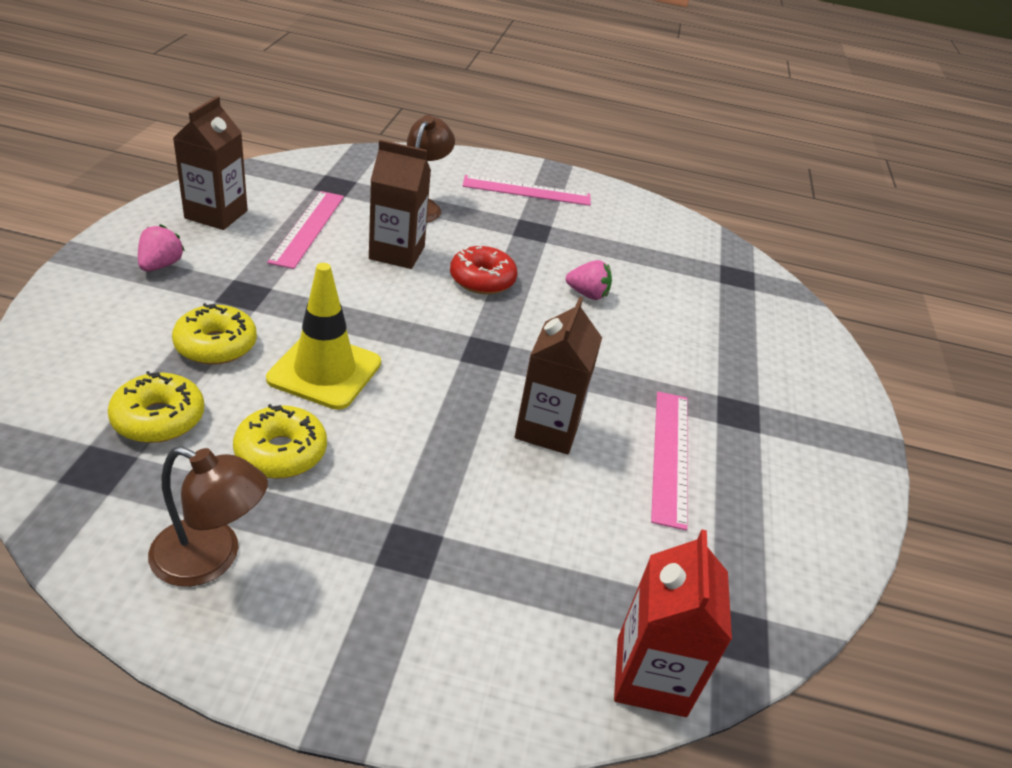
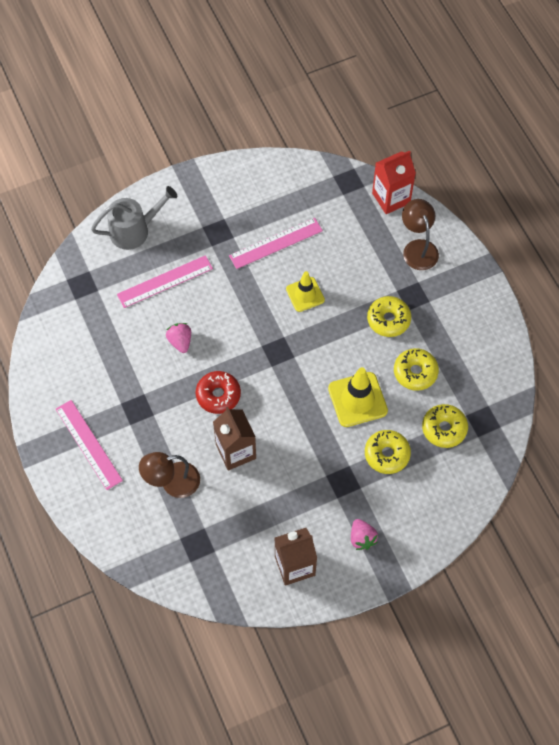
camera: 120 degrees left, 25 degrees up
pink strawberry [138,224,185,271] -> pink strawberry turned 90 degrees counterclockwise [351,519,378,550]
brown lamp [148,447,268,587] -> brown lamp moved to [402,199,439,270]
pink ruler [267,191,344,269] -> pink ruler moved to [117,255,213,308]
brown carton [515,297,602,454] -> yellow traffic cone [286,271,325,312]
none -> grey watering can [91,186,177,250]
none -> yellow donut [367,296,411,337]

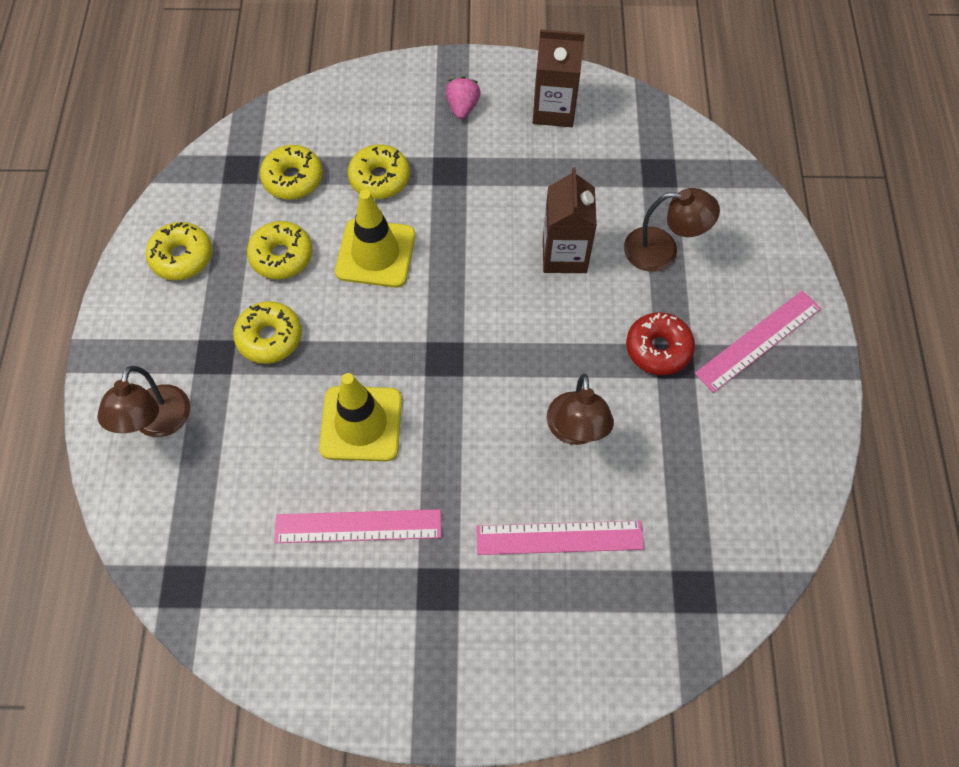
camera: 155 degrees left, 0 degrees up
pink ruler [56,400,123,490] -> pink ruler turned 60 degrees clockwise [695,290,821,393]
grey watering can [91,186,177,250] -> none
pink strawberry [166,323,191,353] -> brown lamp [547,374,614,445]
red donut [196,371,241,414] -> red donut moved to [626,312,695,375]
yellow traffic cone [286,271,325,312] -> yellow traffic cone [319,373,402,461], size x1.53
red carton [372,151,416,214] -> none
none -> yellow donut [146,222,212,280]

